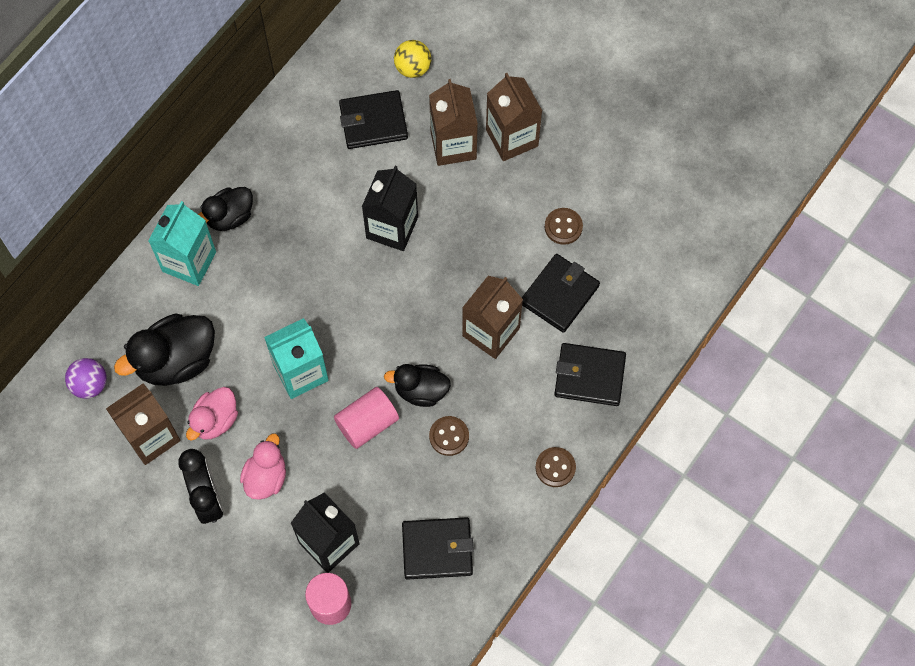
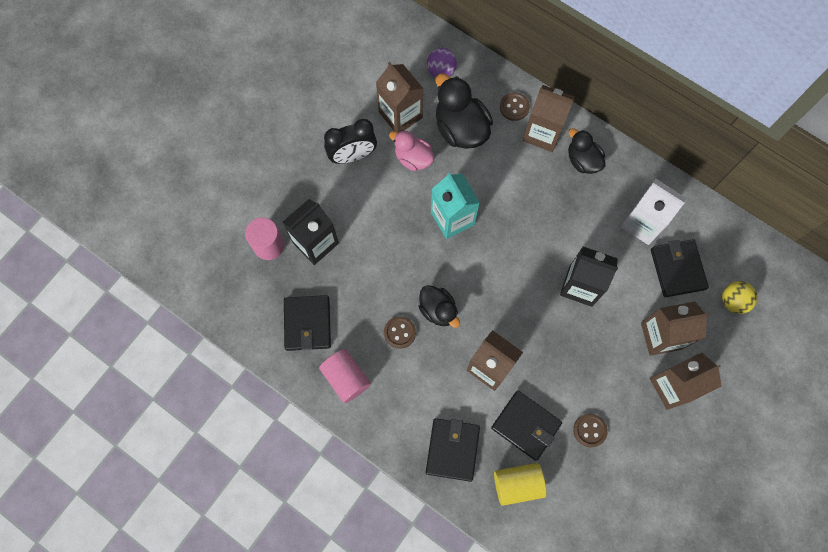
camera: 90 degrees right, 5 degrees up
turquoise carton [148,201,216,286] -> brown carton [523,85,575,152]
pink duck [240,434,286,500] -> none
pink cylinder [334,387,399,449] -> pink cylinder moved to [319,349,371,403]
black duck [384,364,451,407] -> black duck turned 135 degrees clockwise [419,285,460,328]
brown button [536,447,576,487] -> brown button moved to [500,92,530,121]
none -> yellow cylinder [494,463,547,506]
none -> white carton [621,179,686,245]

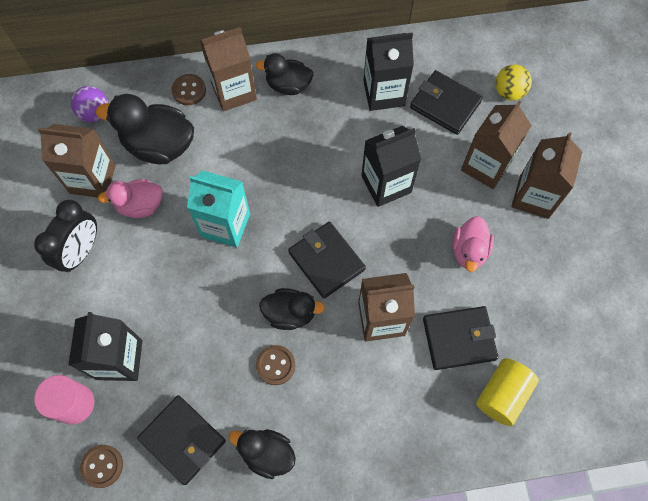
camera: 45 degrees left, 5 degrees down
pink cylinder [319,349,371,403] -> black duck [229,429,296,479]
black wallet [426,418,480,482] -> black wallet moved to [288,222,366,298]
brown button [573,413,608,447] -> brown button moved to [80,445,123,488]
white carton [621,179,686,245] -> black carton [363,33,414,111]
none -> pink duck [452,216,494,272]

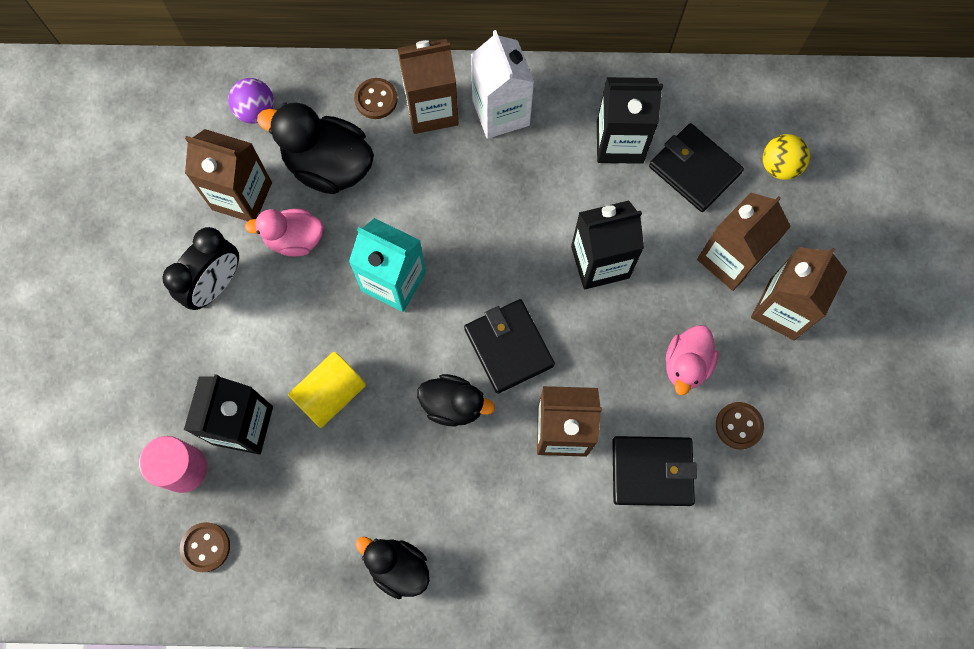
camera: 10 degrees right, 5 degrees up
black wallet [137,395,226,485] -> none
black duck [255,53,314,95] -> white carton [471,30,534,139]
brown button [256,345,295,385] -> brown button moved to [716,402,764,449]
yellow cylinder [476,358,539,426] -> yellow cylinder moved to [288,352,366,428]

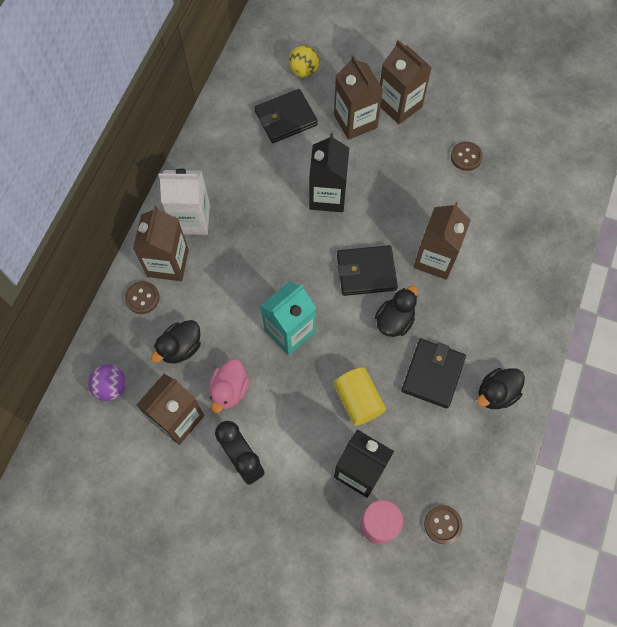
camera: 70 degrees left, 5 degrees down
black duck [257,103,374,194] -> black duck [151,320,201,364], size x0.63
black carton [597,77,663,164] -> none
black wallet [612,436,697,506] -> black wallet moved to [401,339,466,409]
pink duck [666,325,719,395] -> none

